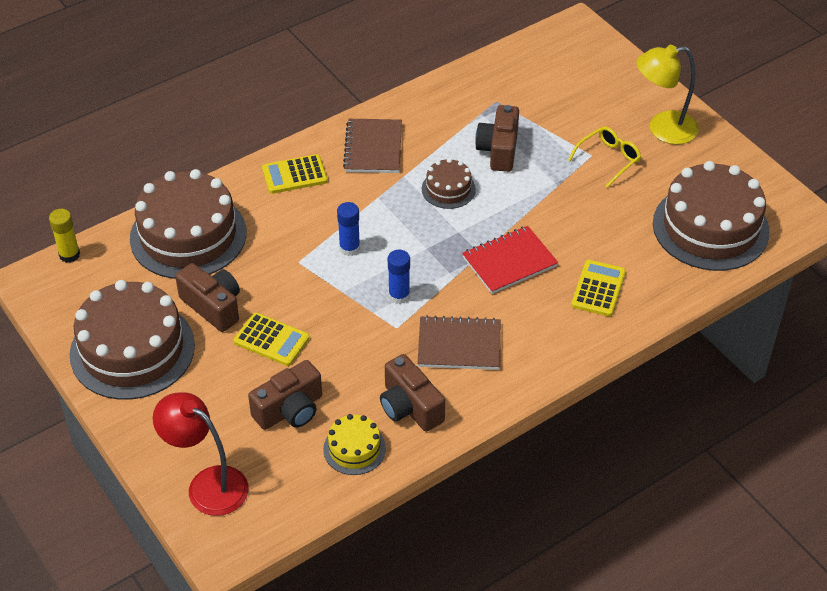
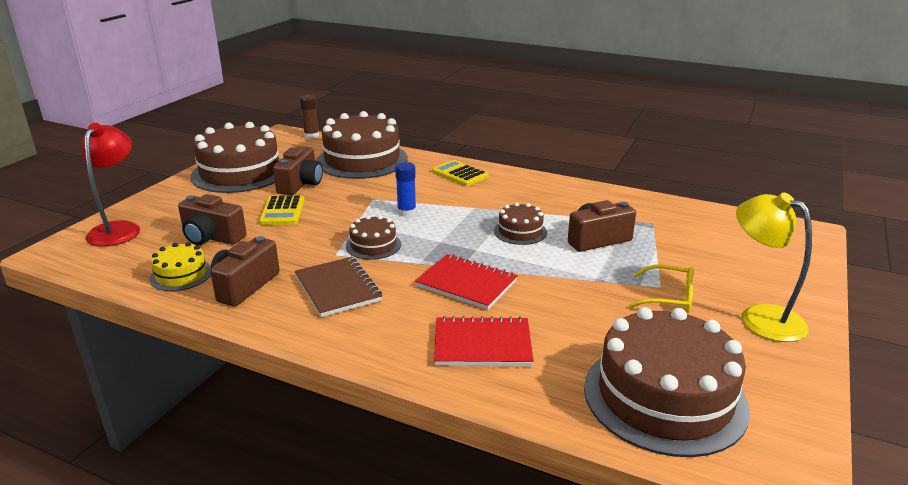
camera: 60 degrees right, 20 degrees down
yellow glue stick [49,209,80,263] -> brown glue stick [300,95,319,139]
brown notebook [343,119,402,173] -> none
blue glue stick [388,250,410,304] -> brown cake [346,215,401,260]
yellow calculator [571,260,626,317] -> red notebook [434,316,534,366]

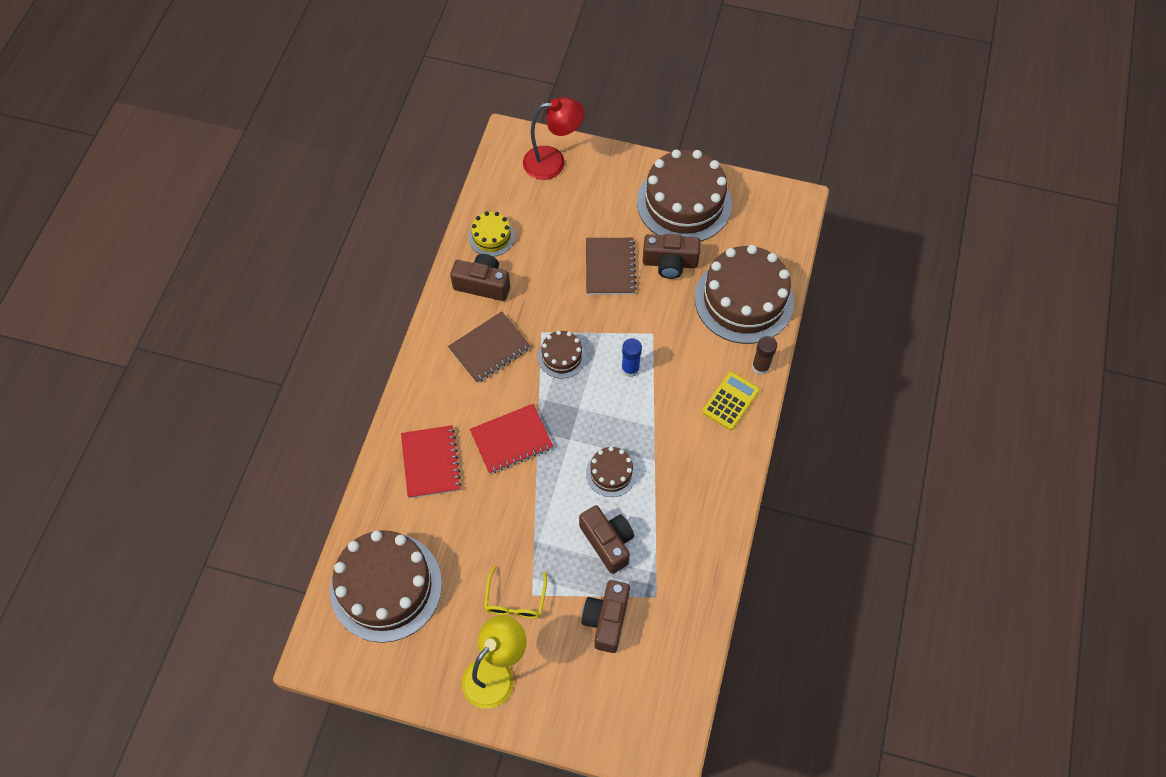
camera: 80 degrees right, 35 degrees up
brown camera [178,194,247,245] -> brown camera moved to [581,580,630,653]
yellow calculator [259,195,305,225] -> brown notebook [586,238,637,295]
brown glue stick [300,95,319,139] -> brown glue stick moved to [752,336,777,375]
red notebook [415,254,518,310] -> red notebook turned 45 degrees clockwise [470,404,553,474]

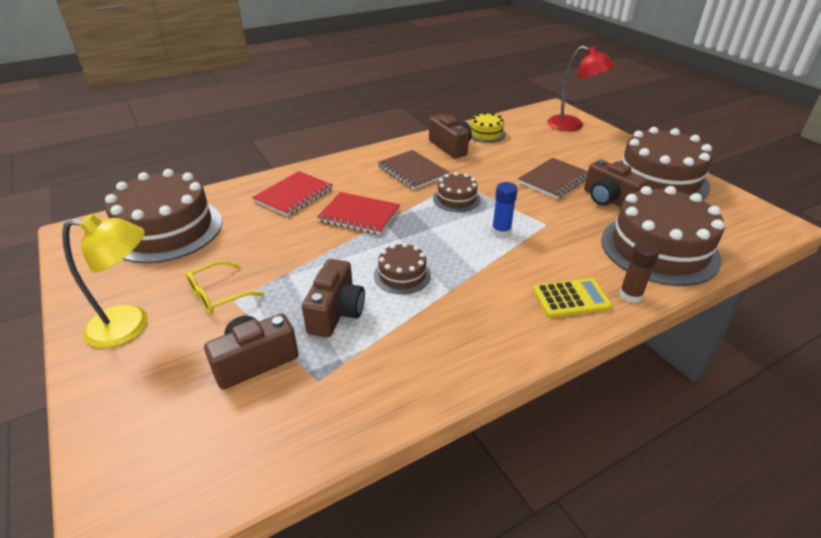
camera: 45 degrees right, 25 degrees down
brown notebook [448,311,531,383] -> brown notebook turned 45 degrees clockwise [377,150,450,190]

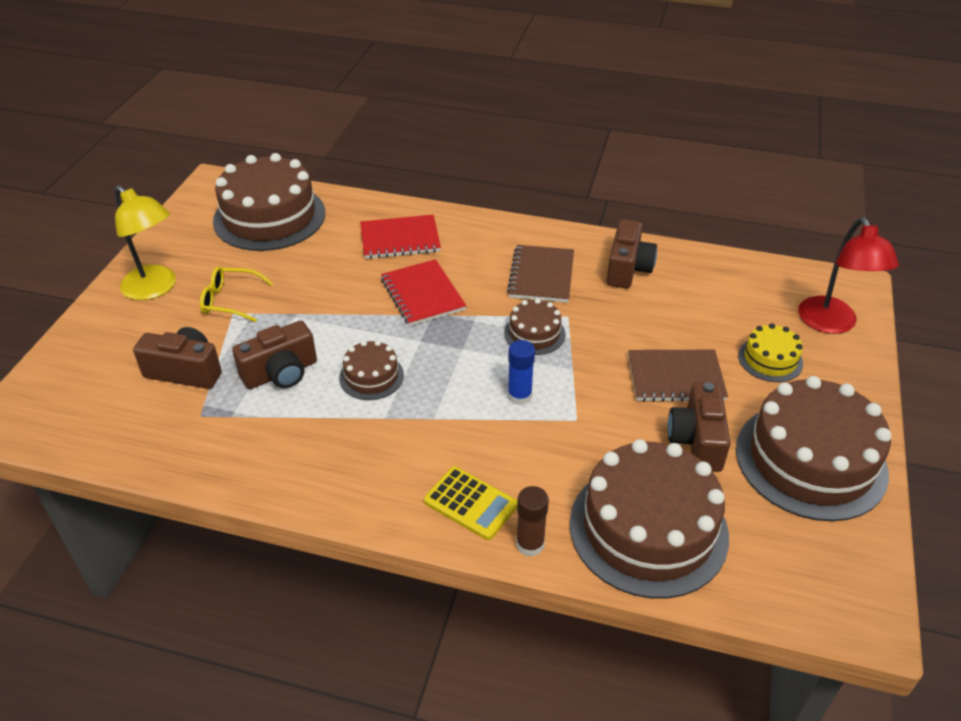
camera: 45 degrees right, 5 degrees up
yellow cake [470,112,506,143] -> yellow cake moved to [738,323,803,382]

